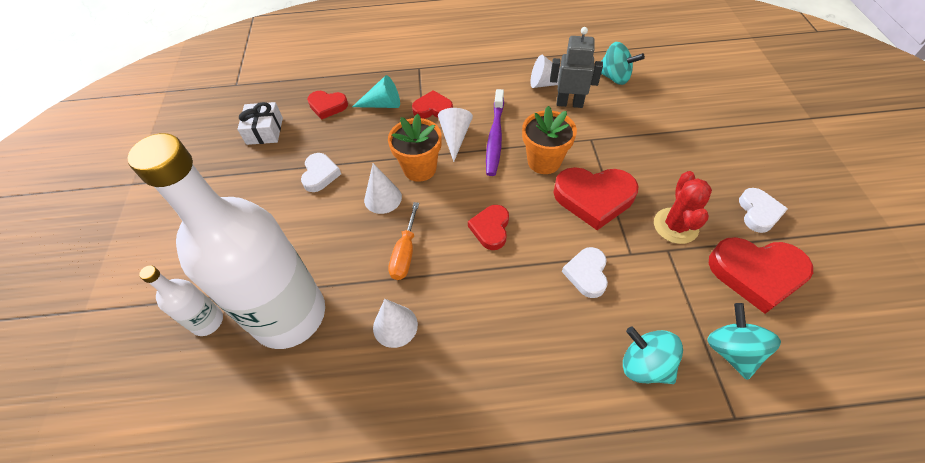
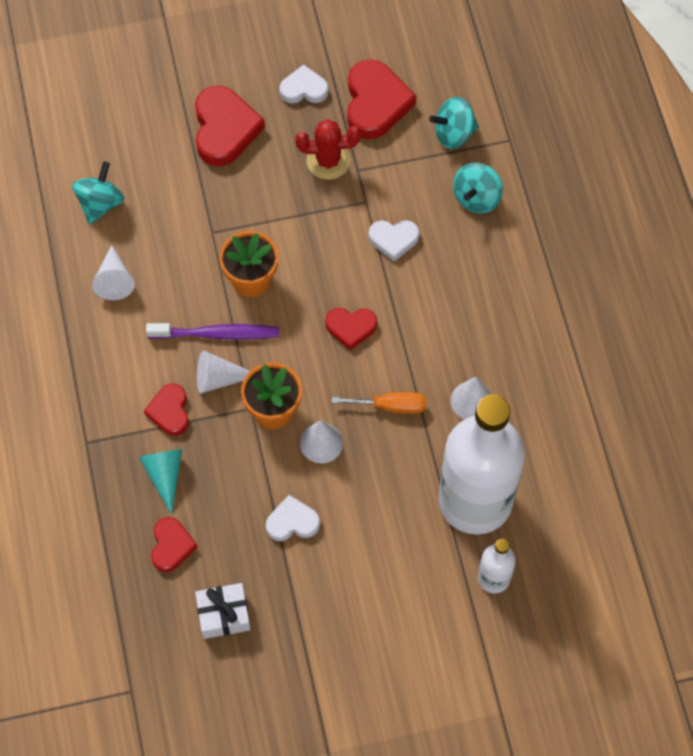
camera: 100 degrees left, 10 degrees up
grey robot [550,27,603,108] -> none
red heart [553,167,639,230] -> red heart moved to [195,86,265,166]

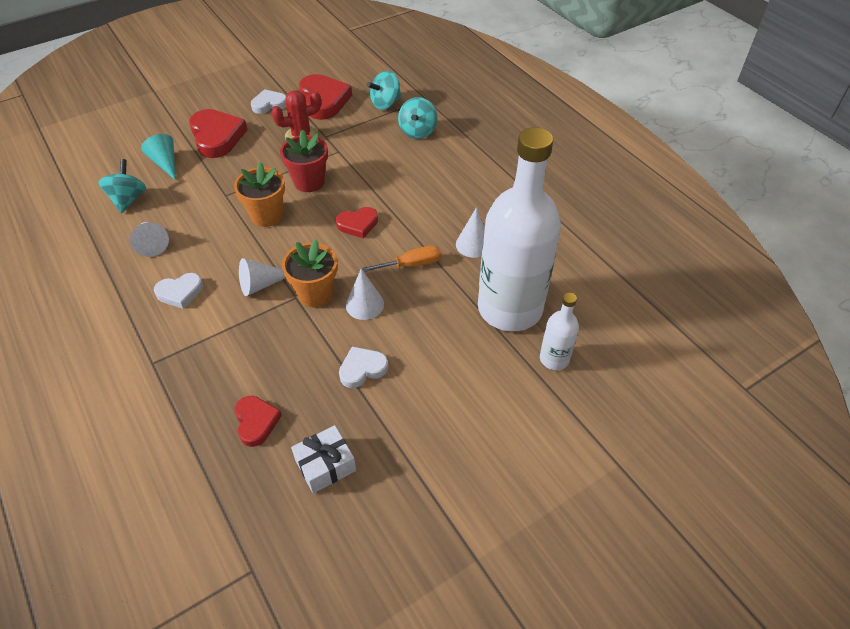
camera: 20 degrees left, 15 degrees down
turquoise cone [139,449,182,514] -> turquoise cone moved to [141,134,176,181]
red heart [144,383,189,436] -> none
purple toothbrush [146,323,279,340] -> none
white heart [369,220,419,261] -> white heart moved to [154,273,203,309]
none -> red flower pot [280,129,328,192]

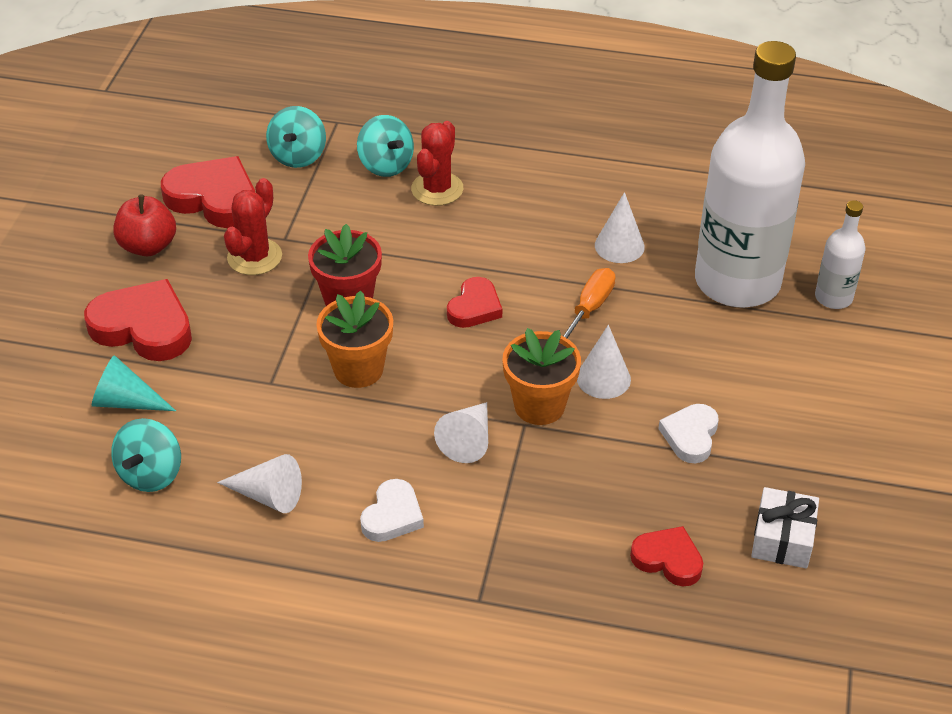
camera: 45 degrees left, 5 degrees down
turquoise spinning top [98,159,146,213] -> turquoise spinning top turned 120 degrees counterclockwise [111,418,181,492]
white heart [251,89,286,114] -> red apple [113,195,176,256]
none -> red cactus [411,121,463,206]

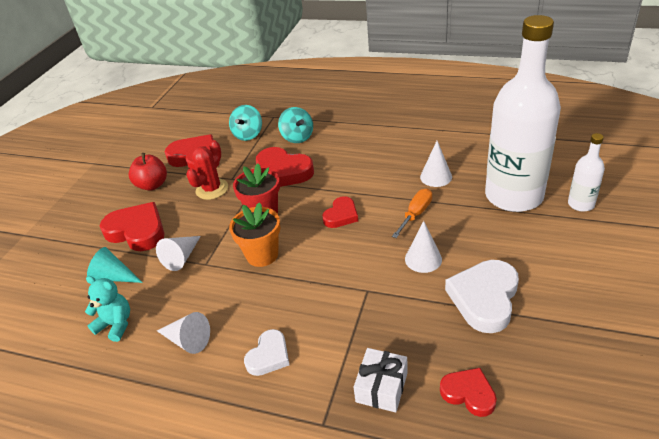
camera: 10 degrees right, 5 degrees down
turquoise spinning top [111,418,181,492] -> turquoise teddy bear [85,276,130,342]
red cactus [411,121,463,206] -> none
white cone [434,402,488,463] -> white cone moved to [156,236,201,271]
orange flower pot [502,328,581,425] -> none
white heart [658,404,719,463] -> white heart [445,260,519,333], size x1.70
white gift [751,487,819,569] -> white gift moved to [354,348,408,413]
none -> red heart [256,147,314,187]

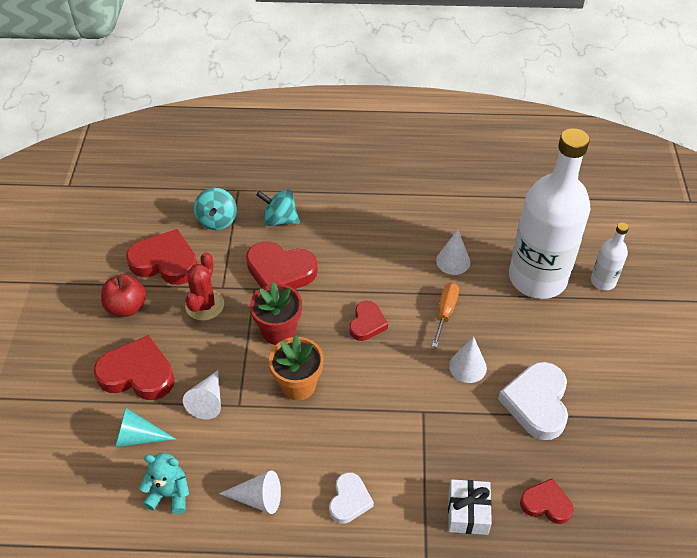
camera: 20 degrees left, 10 degrees up
turquoise spinning top [278,107,313,143] -> turquoise spinning top turned 150 degrees clockwise [256,189,300,226]

